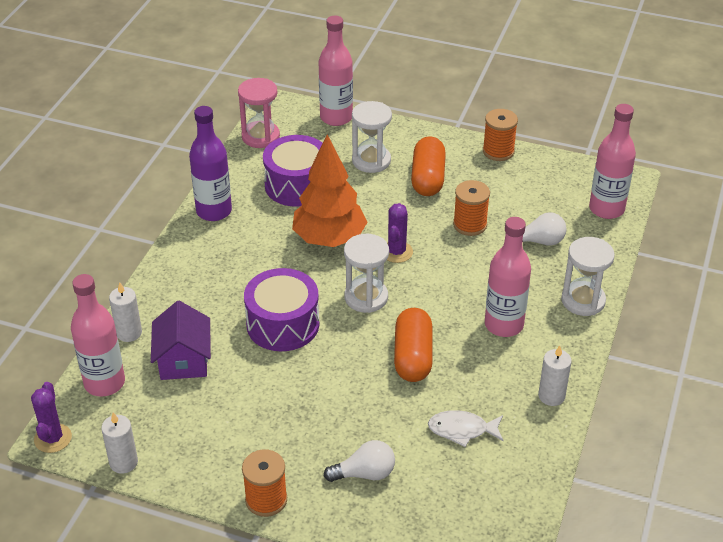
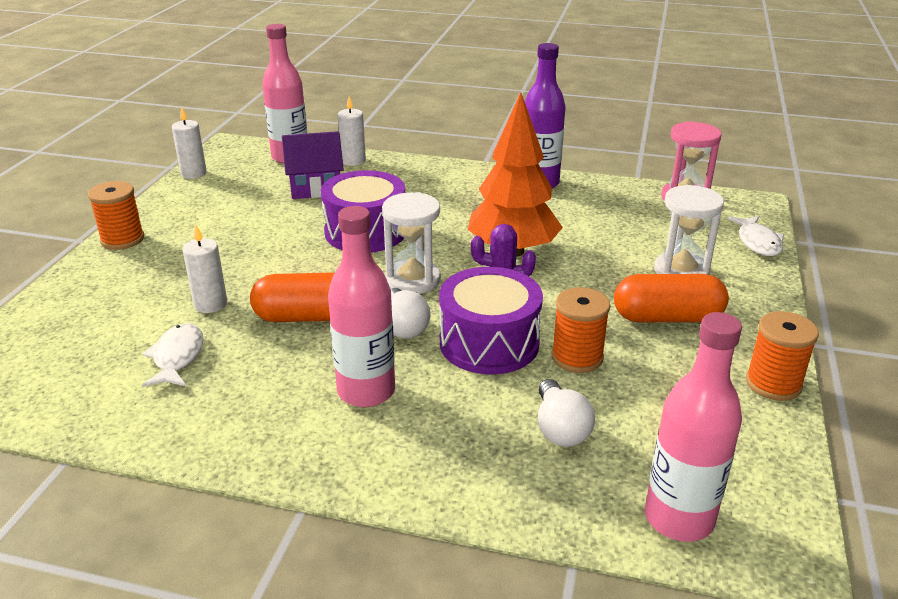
camera: 85 degrees right, 10 degrees down
purple cactus [31,382,72,453] -> none
purple drum [263,135,323,207] -> purple drum moved to [439,267,543,374]
pink bottle [319,16,353,126] -> white fish [727,216,784,256]
white light bulb [324,440,395,482] -> white light bulb moved to [391,288,431,339]
white candle [538,345,572,406] -> white candle moved to [183,225,227,313]
white hourglass [561,237,615,316] -> none

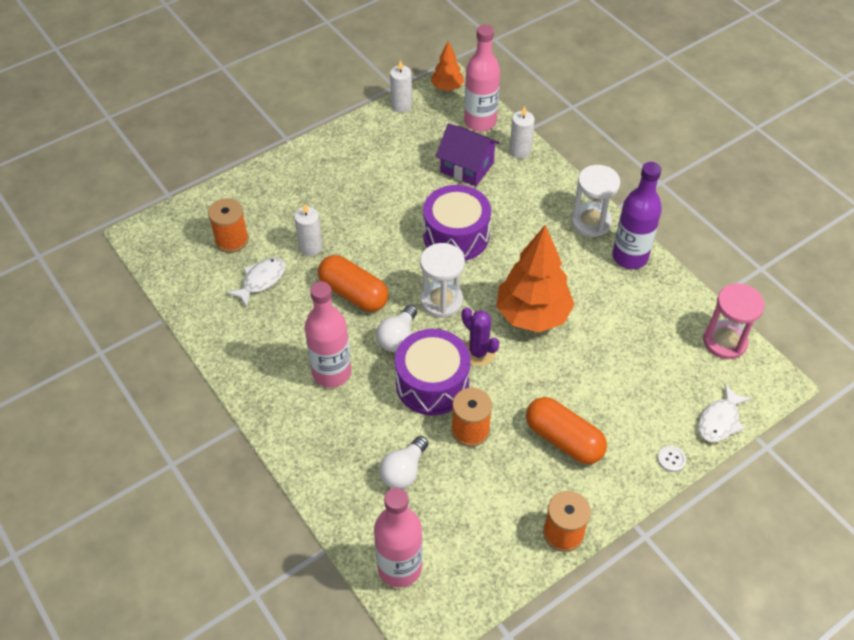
camera: 40 degrees right, 20 degrees up
orange spool [88,181,144,250] -> orange spool moved to [208,198,249,253]
white hourglass [654,185,724,275] -> white hourglass moved to [571,165,620,237]
none -> orange tree [431,41,464,91]
none -> white button [658,446,686,472]

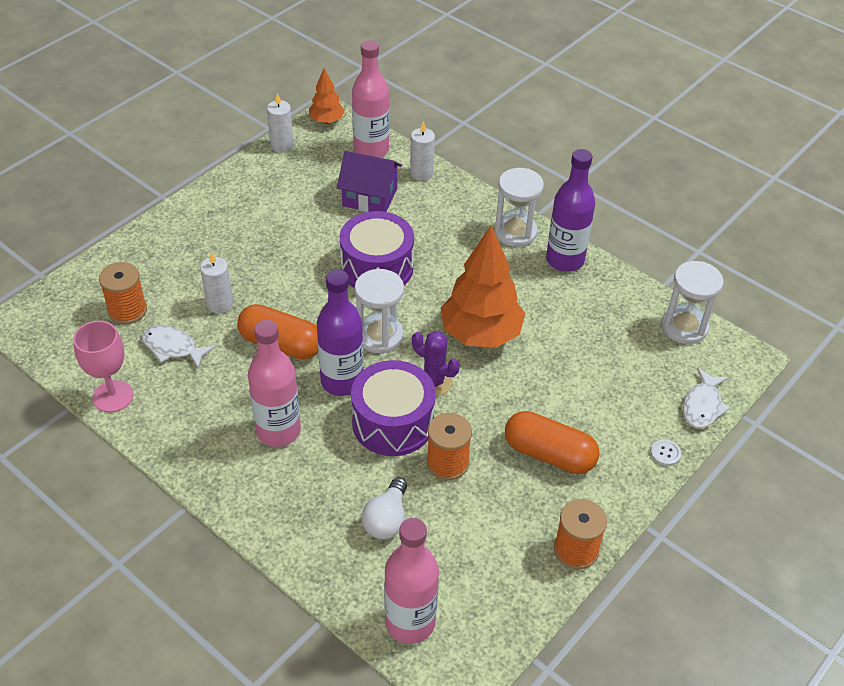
camera: 15 degrees left, 5 degrees down
white fish [227,257,285,307] -> white fish turned 90 degrees counterclockwise [142,325,215,369]
white light bulb [376,305,417,352] -> purple bottle [317,270,364,396]
pink hourglass [703,283,765,359] -> white hourglass [662,261,724,344]
none -> pink goblet [73,321,133,412]

